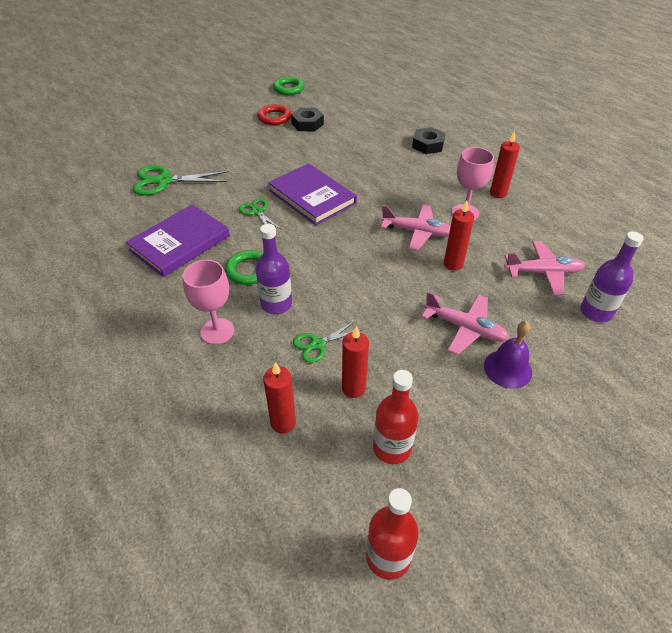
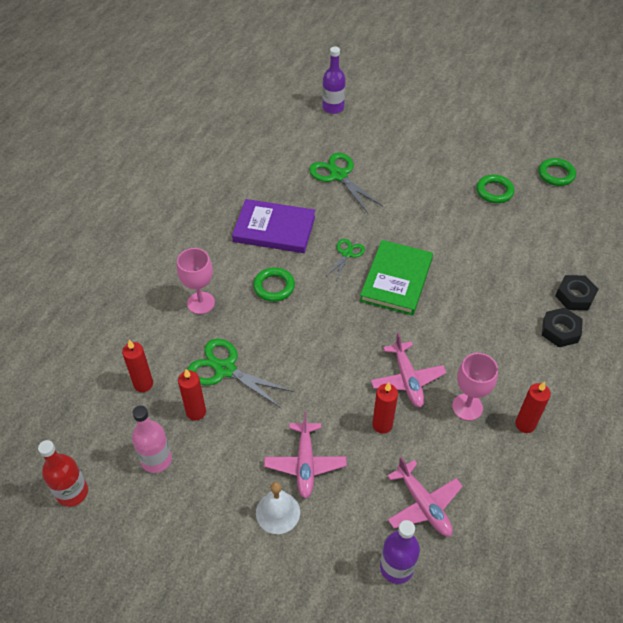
camera: 60 degrees right, 5 degrees up
purple bottle [255,224,292,314] -> purple bottle moved to [322,47,346,114]
red ring [258,104,291,125] -> green ring [476,175,514,203]
purple book [268,163,357,225] -> green book [360,240,433,316]
black nut [291,108,324,131] -> black nut moved to [555,275,598,310]
green scissors [293,321,362,363] -> green scissors [187,339,294,409], size x1.75
red bottle [373,370,419,464] -> pink bottle [132,406,172,473]
purple bell [484,321,532,389] -> white bell [256,482,300,534]

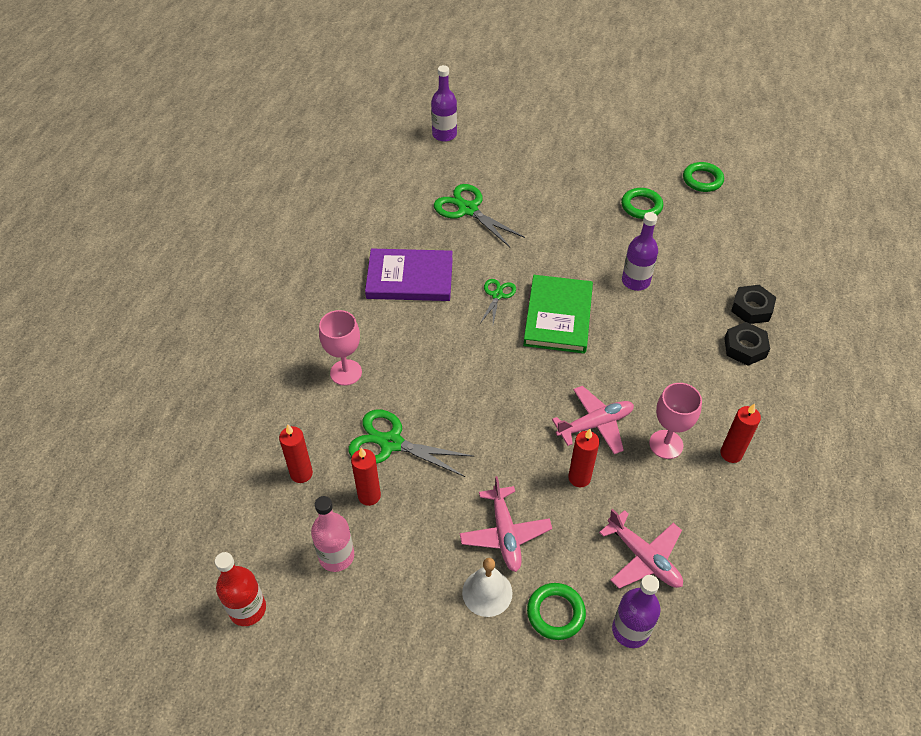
camera: 10 degrees left, 0 degrees up
green ring [253,267,295,302] -> green ring moved to [527,583,586,640]
pink plane [371,333,446,407] -> pink plane turned 90 degrees counterclockwise [552,386,634,454]
none -> purple bottle [622,212,658,291]

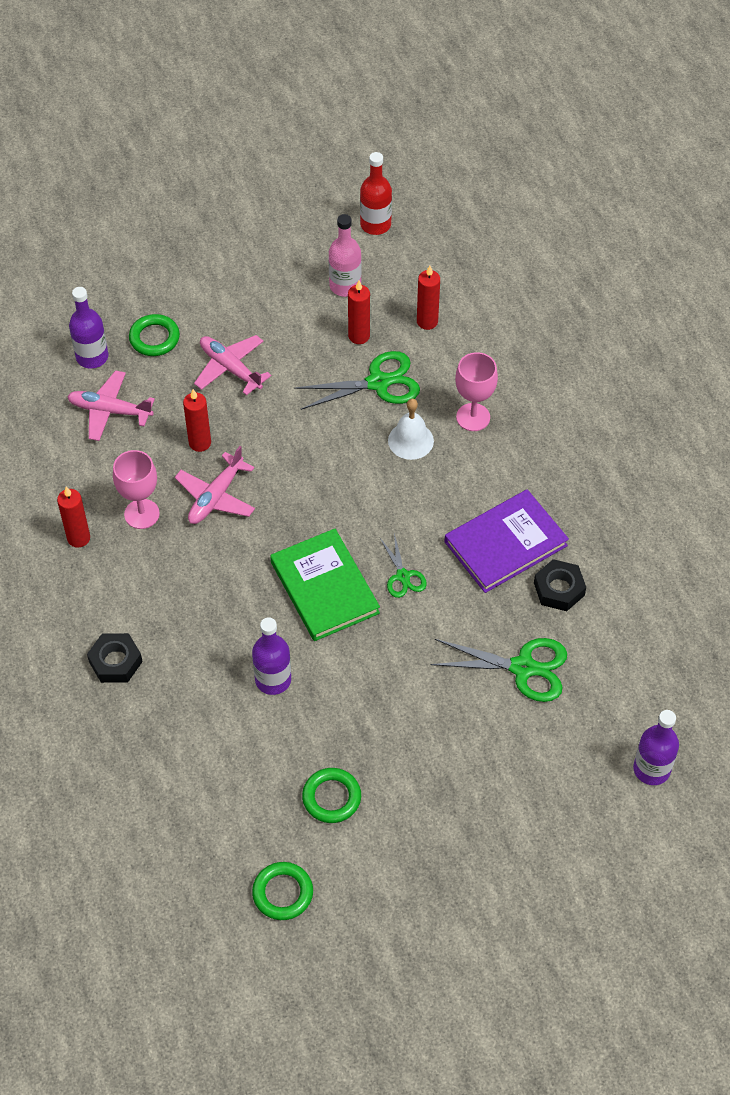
camera: 145 degrees right, 5 degrees up
white bell [462,558,513,617] -> white bell moved to [388,399,434,460]
black nut [731,285,776,324] -> black nut moved to [534,559,586,611]

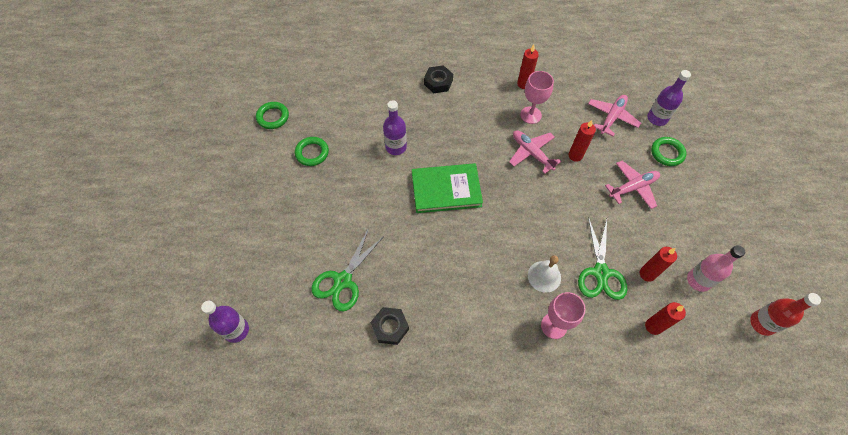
camera: 110 degrees right, 5 degrees up
green scissors [379,533,427,598] -> none
purple book [445,489,569,593] -> none

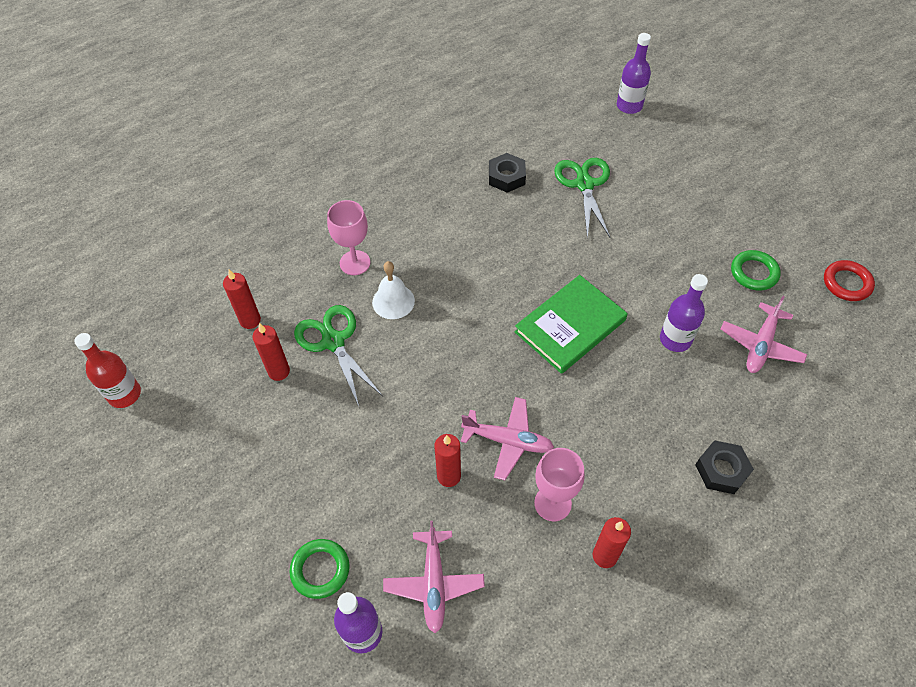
camera: 145 degrees right, 5 degrees down
green ring [256,102,289,129] -> red ring [824,260,875,301]
pink plane [605,161,660,209] -> pink plane moved to [721,296,807,373]
pink bottle [687,245,745,292] -> none

